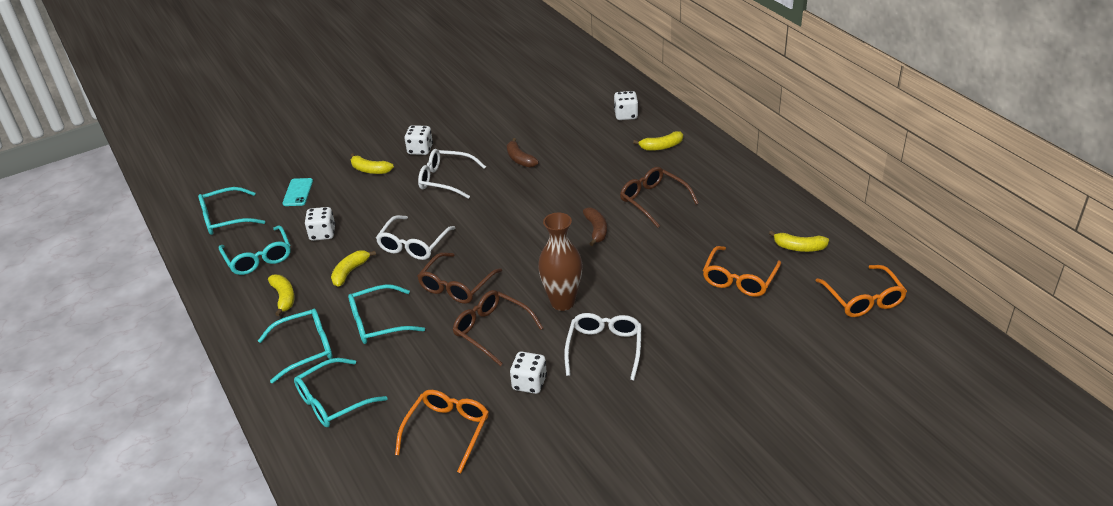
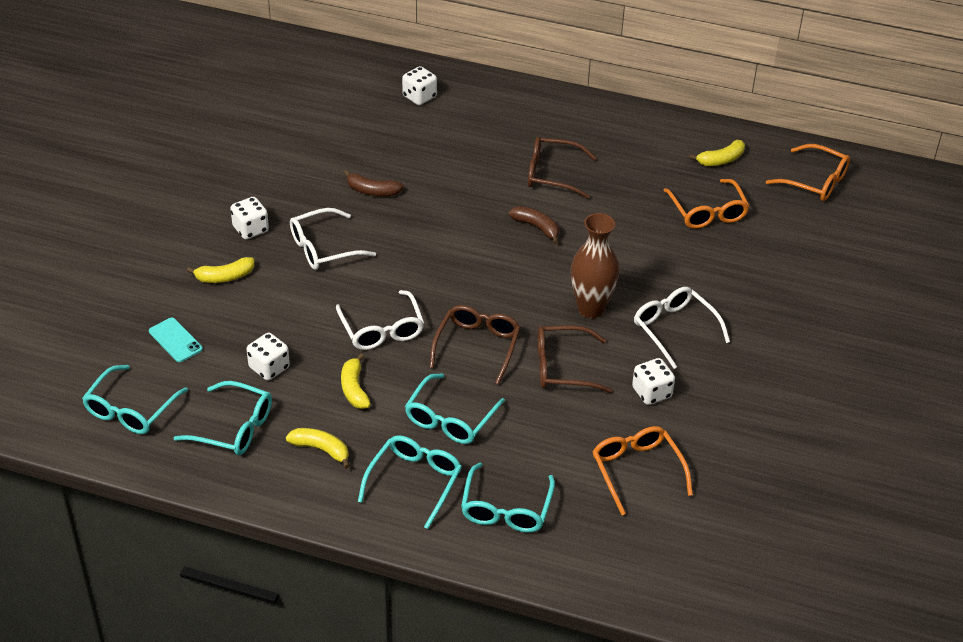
camera: 45 degrees left, 5 degrees up
brown glasses [418,252,502,304] -> brown glasses turned 150 degrees counterclockwise [429,305,521,385]
yellow banana [633,131,683,151] -> none

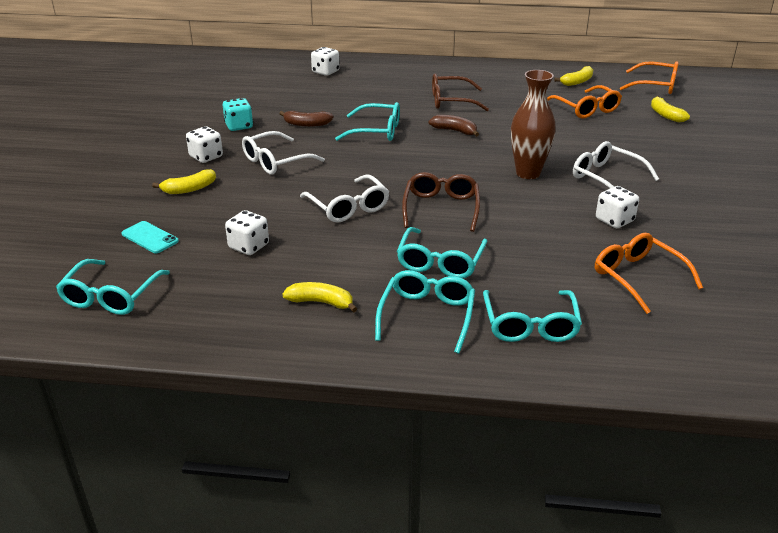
camera: 10 degrees left, 10 degrees down
turquoise glasses [174,381,272,455] -> turquoise glasses moved to [335,102,400,141]
yellow banana [341,353,371,409] -> yellow banana moved to [651,96,690,123]
brown glasses [538,325,612,393] -> none
none -> turquoise dice [223,98,253,131]

